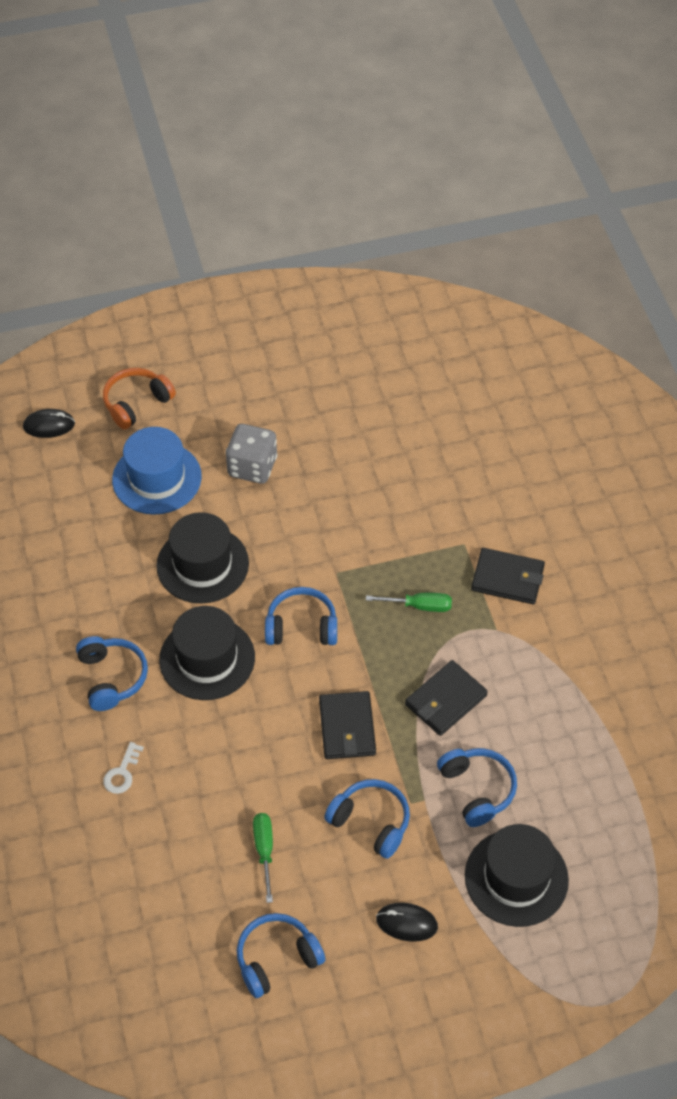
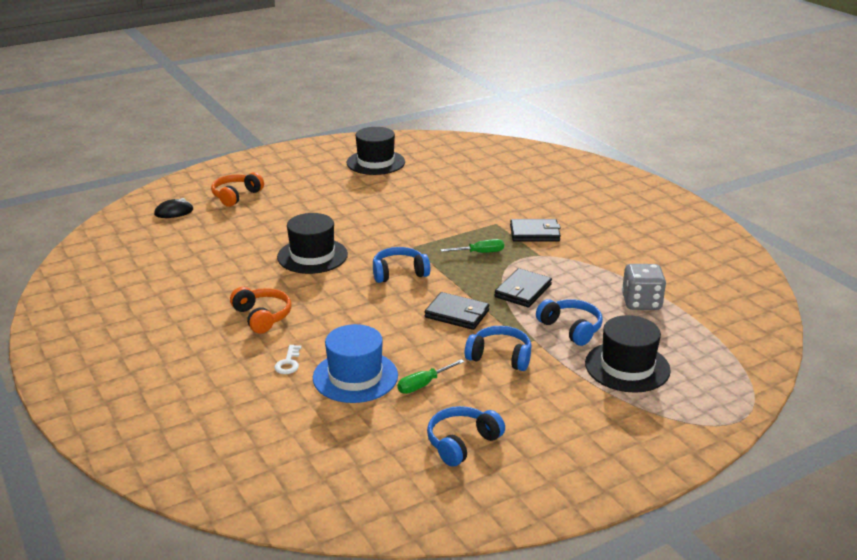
camera: 15 degrees left, 25 degrees down
blue headphones [76,636,148,711] -> orange headphones [230,287,291,334]
blue hat [112,427,202,515] -> blue hat moved to [313,324,398,403]
black hat [159,606,255,700] -> black hat moved to [347,127,405,175]
grey dice [226,424,277,484] -> grey dice moved to [622,264,666,310]
green screwdriver [253,813,273,903] -> green screwdriver turned 105 degrees counterclockwise [397,359,464,394]
black wallet [319,691,376,759] -> black wallet turned 45 degrees counterclockwise [425,292,489,330]
black mouse [376,903,438,942] -> none

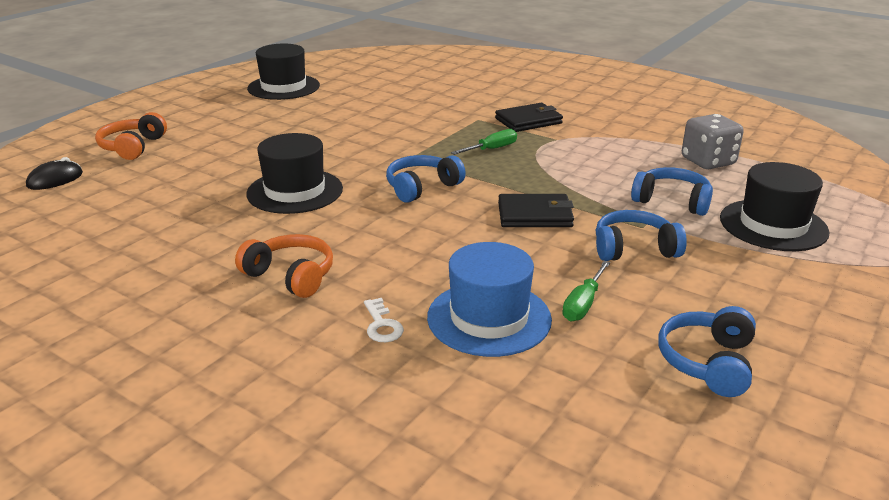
camera: 25 degrees left, 0 degrees up
black wallet [494,268,552,307] -> none

